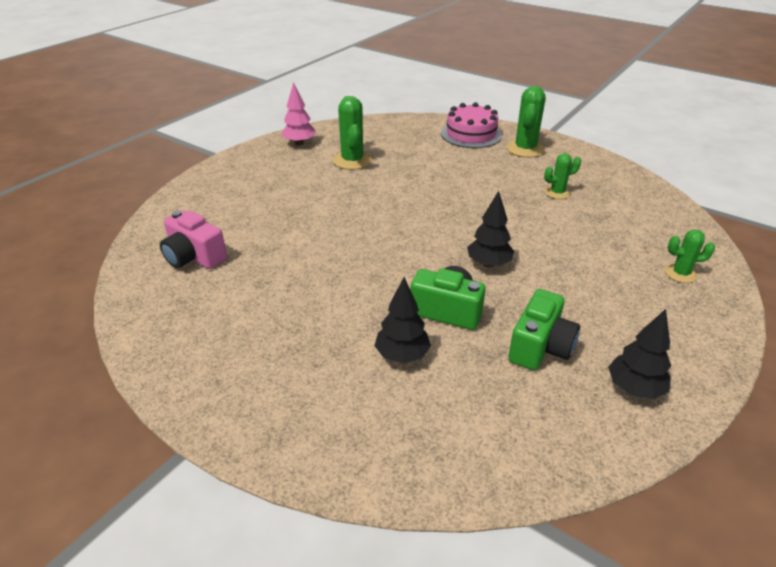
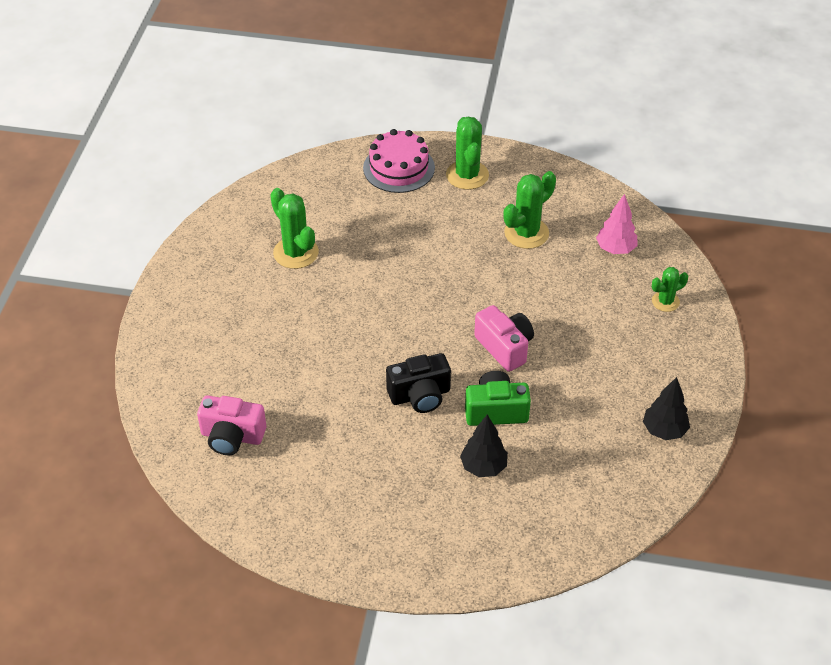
camera: 25 degrees left, 10 degrees up
pink tree [281,82,315,145] -> pink tree moved to [596,194,637,254]
black tree [467,191,514,268] -> pink camera [474,305,534,372]
green camera [508,289,580,370] -> none
green cactus [544,153,581,199] -> green cactus [503,171,556,249], size x1.68
none -> black camera [386,353,451,413]

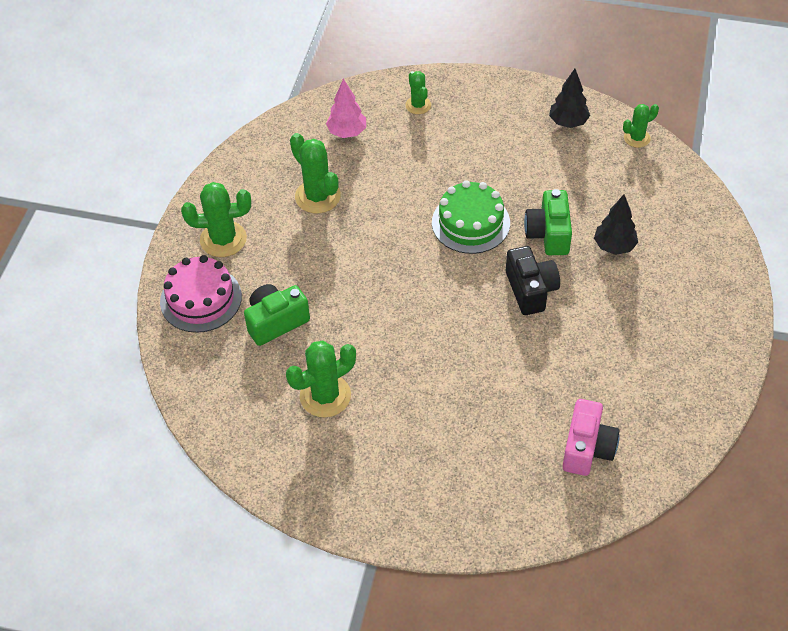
camera: 85 degrees left, 5 degrees up
pink camera [474,305,534,372] -> green cake [432,180,510,254]
none -> green camera [244,284,310,346]
none -> green cactus [623,104,659,148]

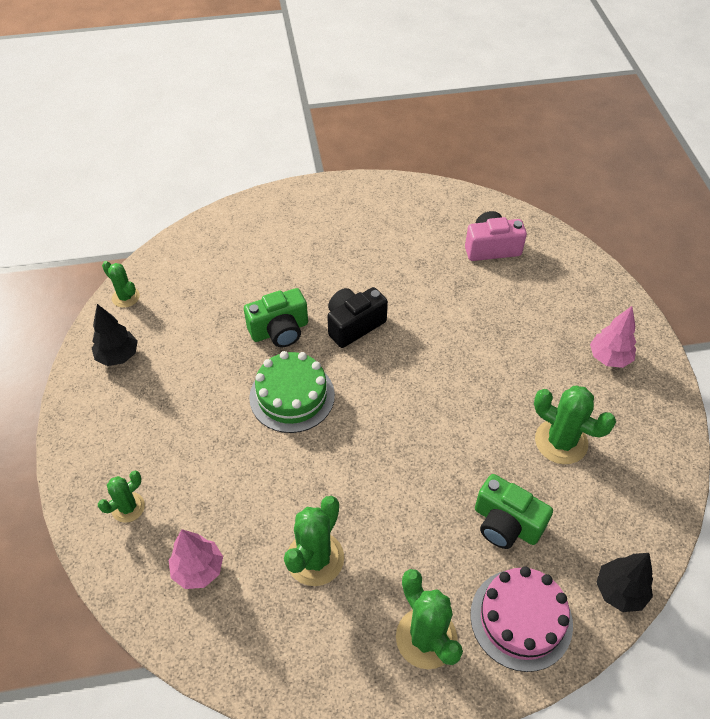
camera: 115 degrees left, 0 degrees up
black tree [594,194,638,255] -> black tree moved to [596,553,653,612]
none -> pink tree [590,306,636,368]

